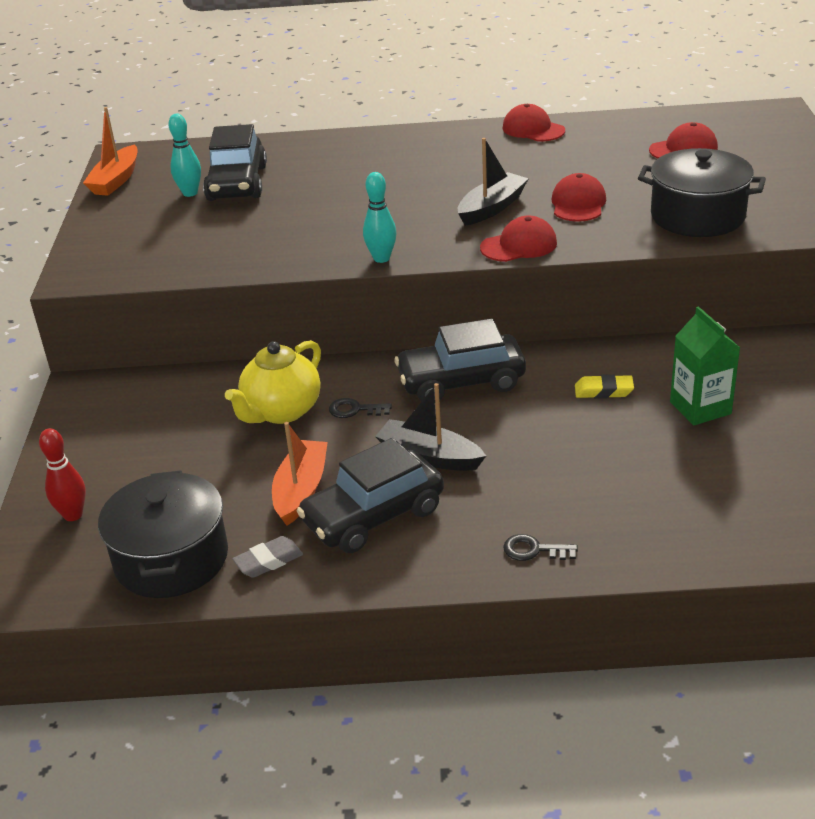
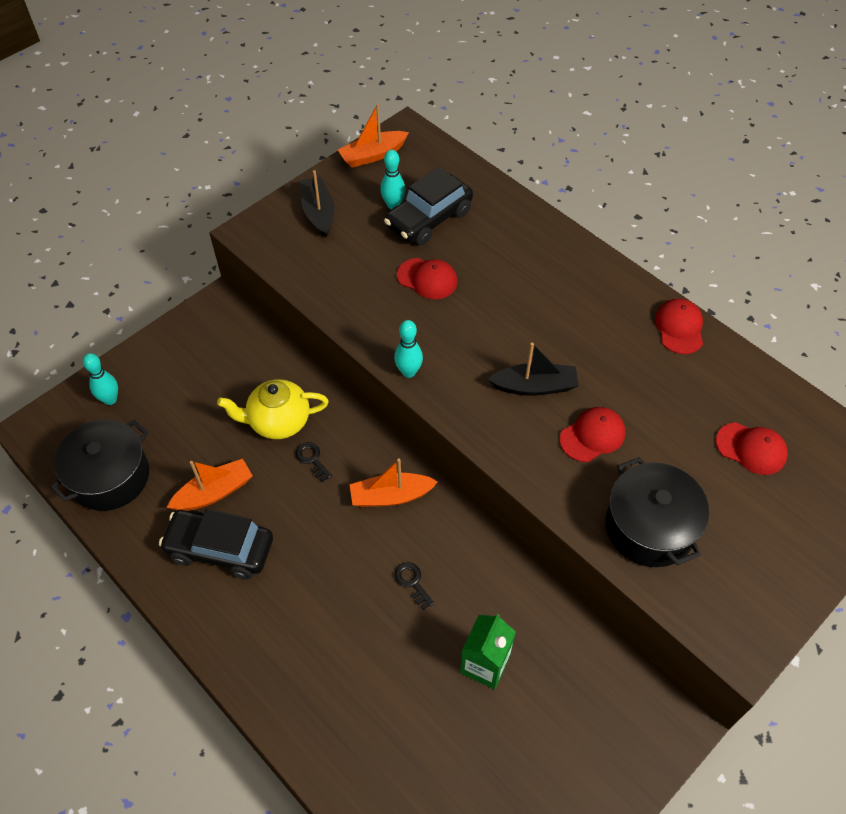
camera: 45 degrees right, 20 degrees up
red bowling pin [39,428,86,521] -> turquoise bowling pin [83,353,118,405]
grey eraser [232,536,303,578] -> none
black boat [375,383,486,471] -> black boat moved to [300,170,334,237]
black car [394,318,526,402] -> orange boat [350,459,438,507]
red cap [480,215,557,262] -> red cap moved to [397,258,458,299]
black key [503,534,578,561] -> black key moved to [394,562,434,610]
yellow eraser [575,374,634,398] -> none

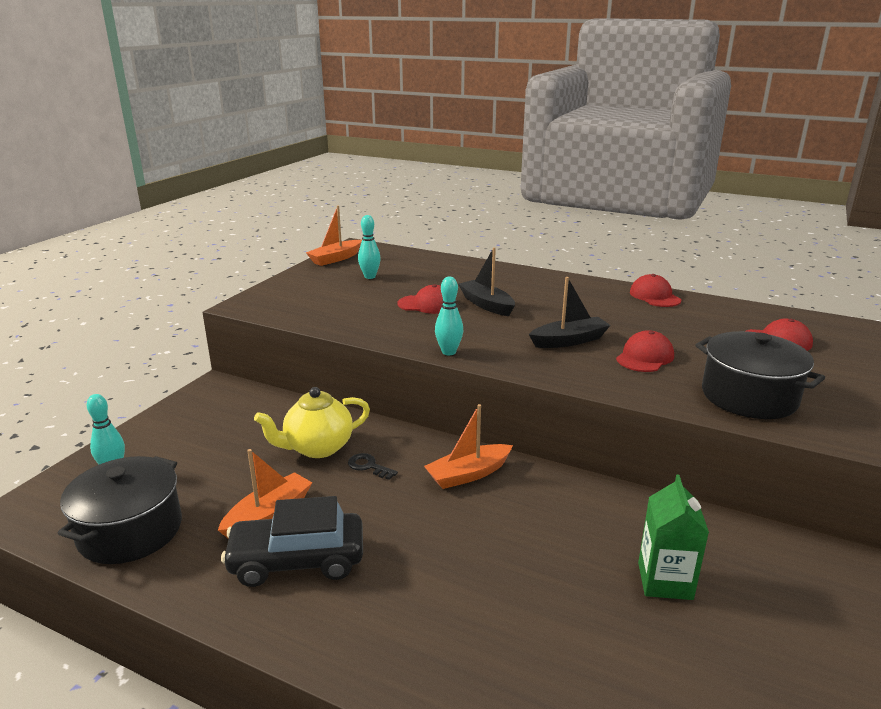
camera: 20 degrees left, 30 degrees down
black boat [300,170,334,237] -> black boat moved to [458,247,515,316]
black car [384,167,473,246] -> none
black key [394,562,434,610] -> none

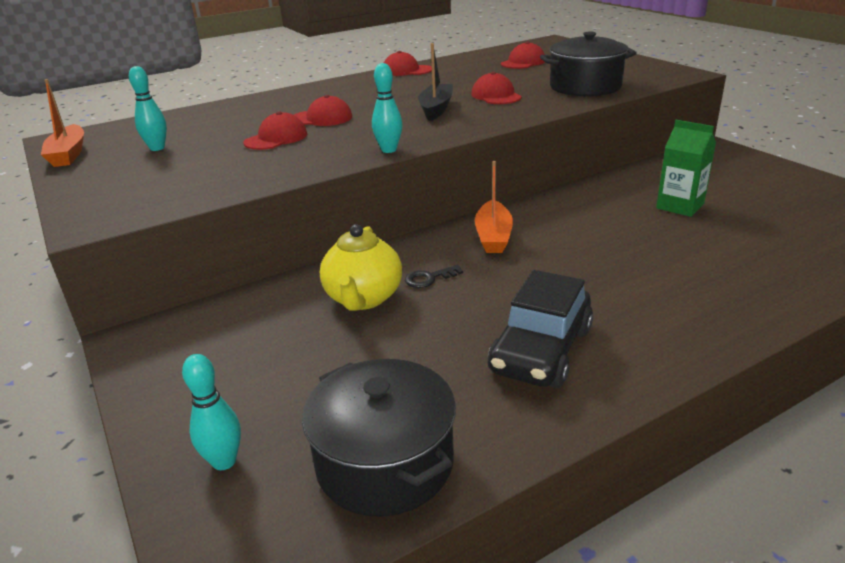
camera: 55 degrees left, 5 degrees up
orange boat [218,449,312,539] -> none
black boat [458,247,515,316] -> red cap [294,95,352,126]

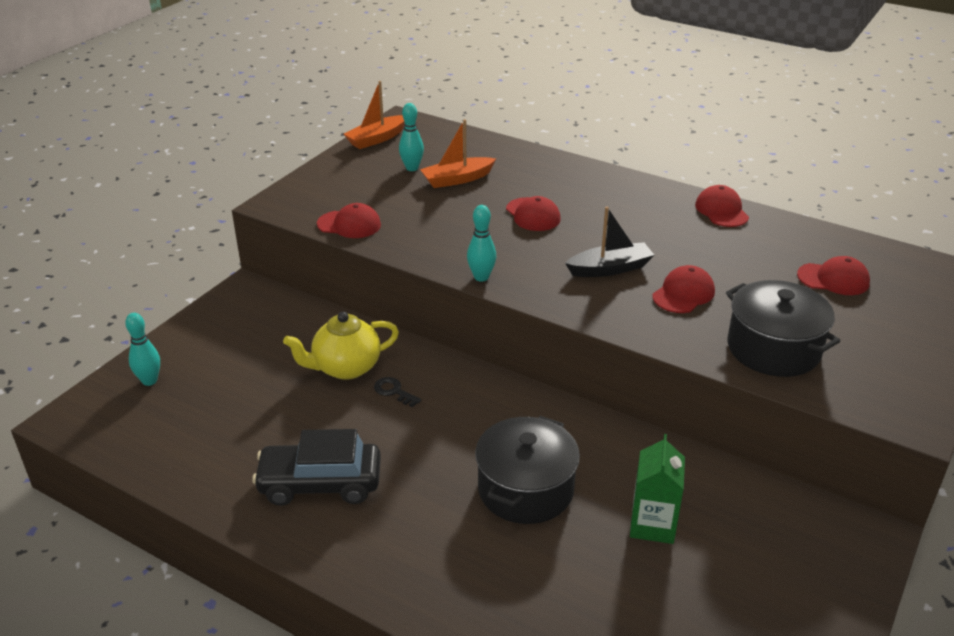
camera: 60 degrees right, 5 degrees up
red cap [243,112,307,150] -> red cap moved to [317,203,381,238]
black pot [302,359,456,517] -> black pot moved to [475,416,580,524]
orange boat [475,161,513,253] -> orange boat moved to [420,119,496,188]

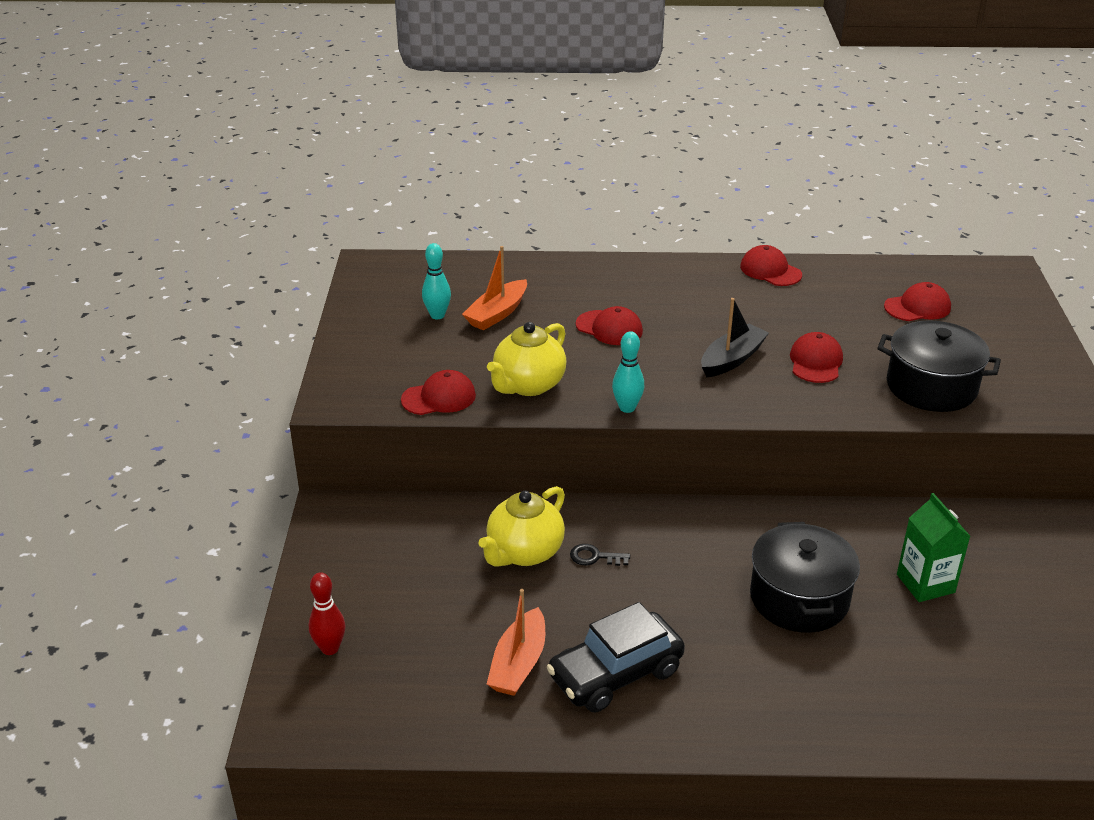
camera: 30 degrees left, 0 degrees up
turquoise bowling pin [125,313,160,386] -> red bowling pin [309,572,345,655]
orange boat [344,81,405,149] -> orange boat moved to [487,589,545,696]
none -> yellow teapot [487,322,566,396]

